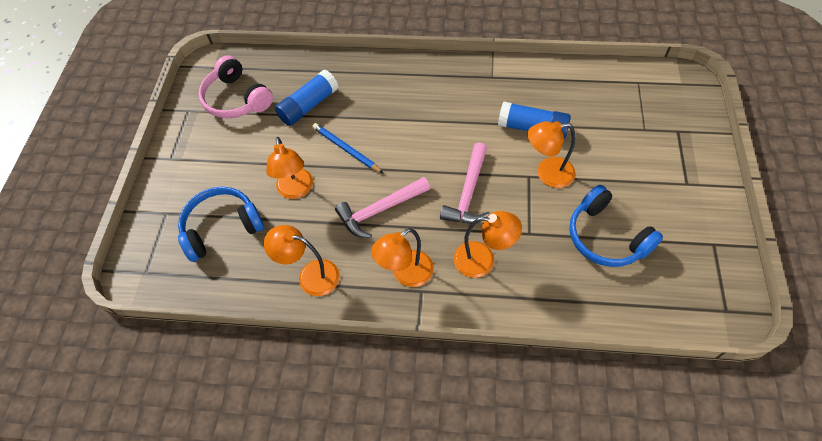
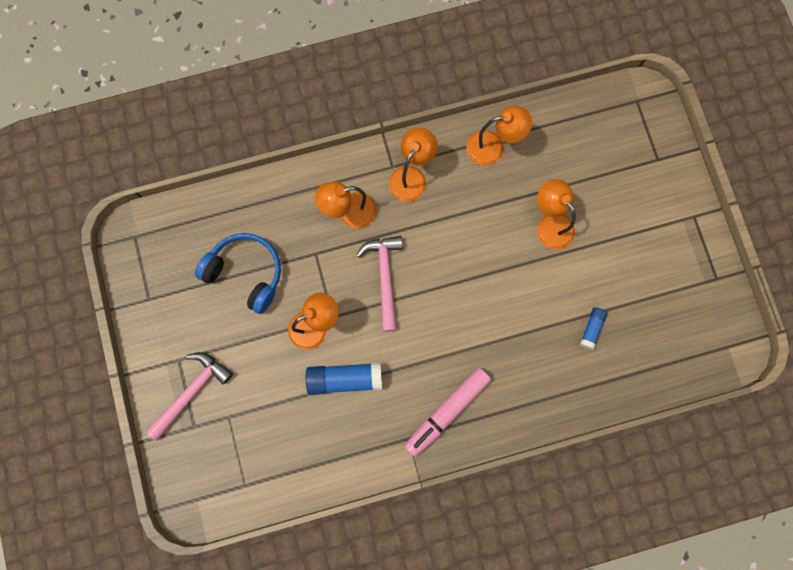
camera: 155 degrees right, 20 degrees up
blue headphones [178,187,264,262] -> none
pink headphones [198,55,273,118] -> none
blue glue stick [275,70,338,126] -> blue glue stick [580,307,607,350], size x0.55
blue pencil [312,123,383,173] -> none
pink hammer [335,177,430,238] -> pink hammer moved to [146,352,233,441]
none -> pink marker [404,367,491,457]

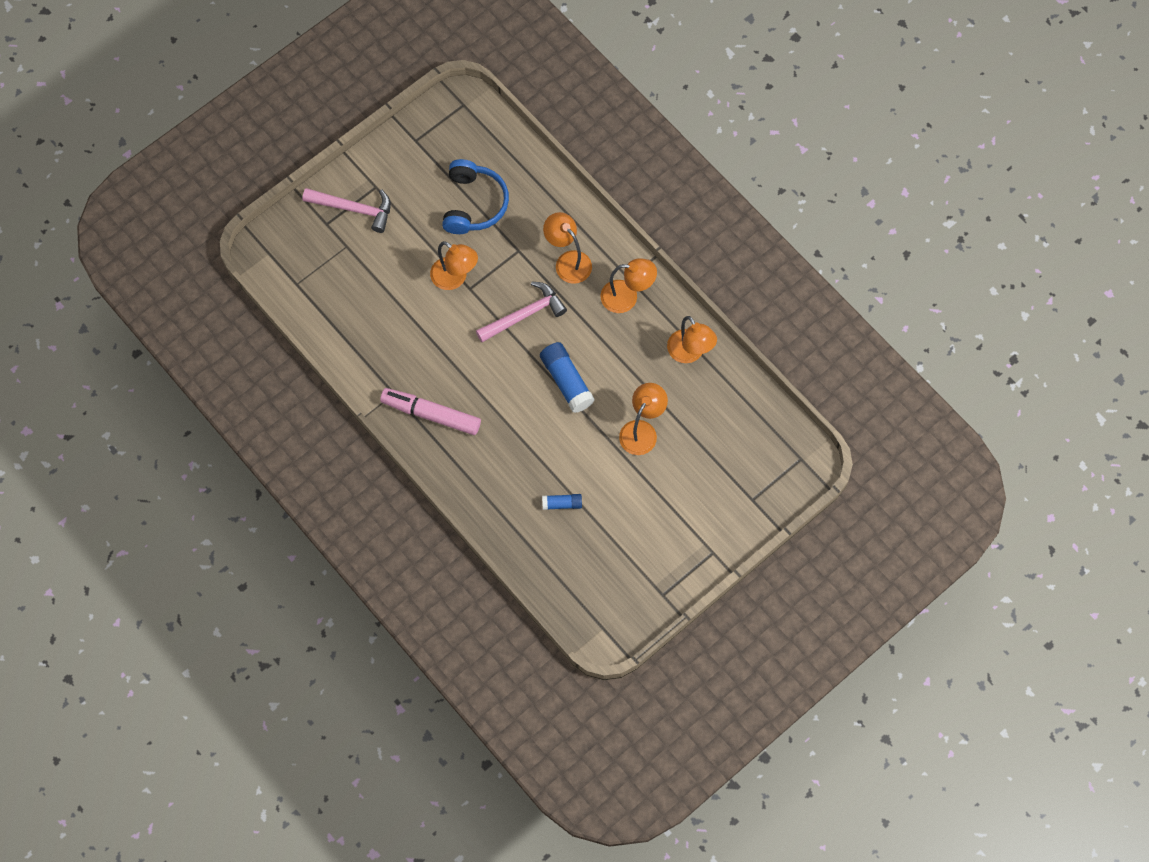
camera: 65 degrees right, 10 degrees down
blue glue stick [306,363,382,395] -> blue glue stick moved to [540,342,595,413]

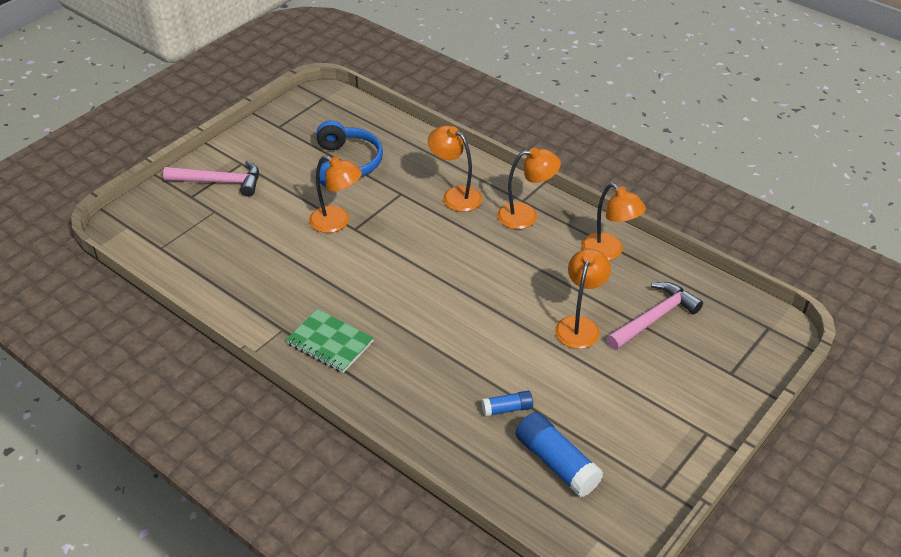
camera: 10 degrees left, 25 degrees down
pink marker [380,388,481,435] -> green notebook [286,309,374,373]
pink hammer [476,282,567,342] -> pink hammer moved to [606,282,703,350]
blue glue stick [540,342,595,413] -> blue glue stick moved to [516,412,603,497]

